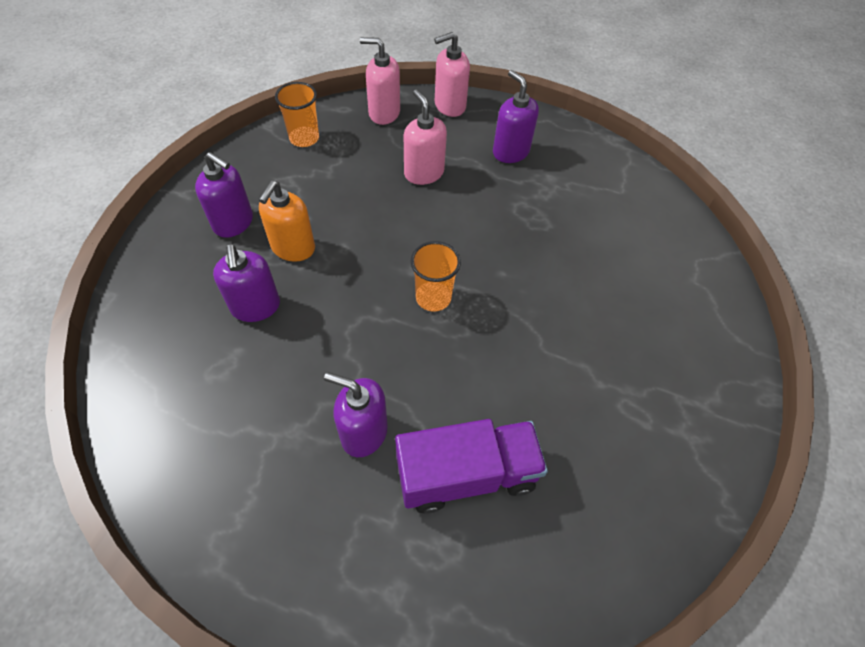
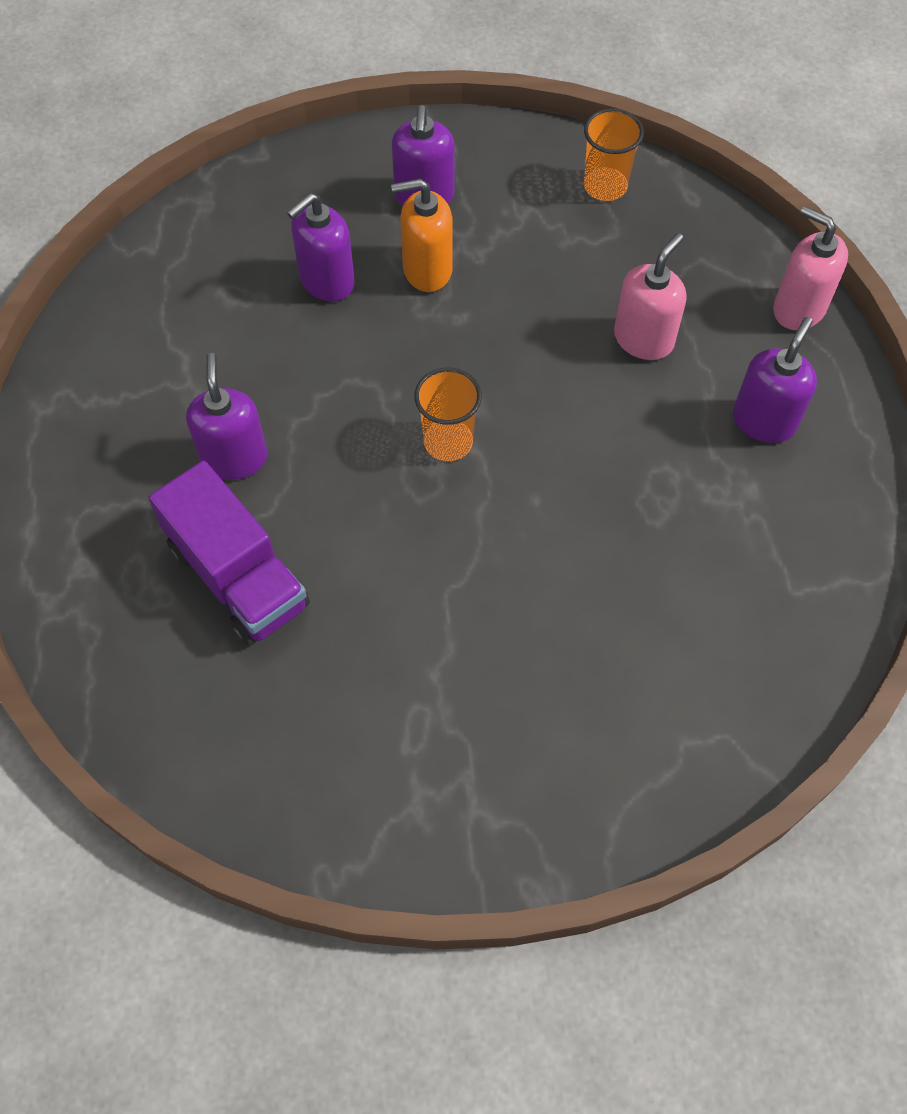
camera: 65 degrees right, 5 degrees up
pink soap dispenser [360,37,400,125] -> none

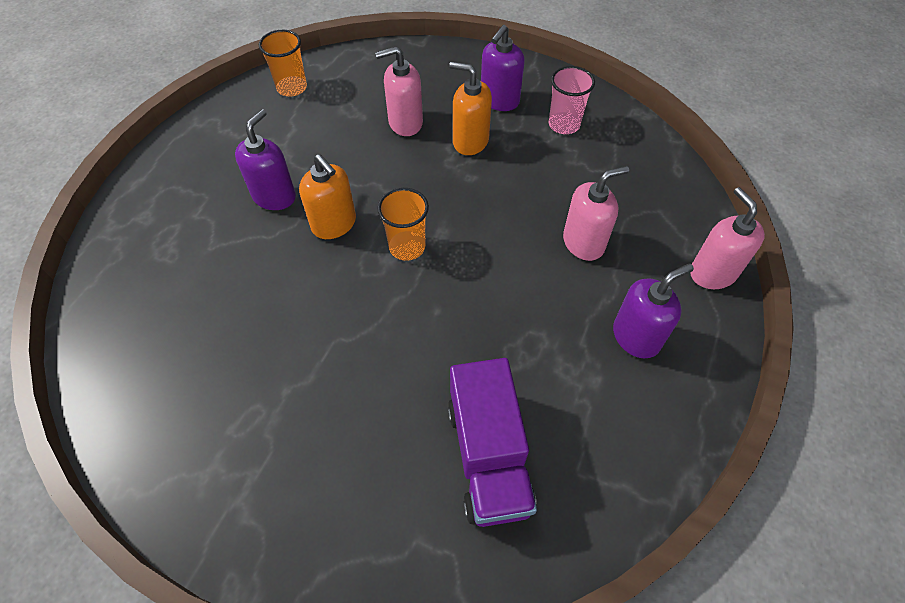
camera: 30 degrees right, 5 degrees down
purple truck [149,461,310,646] -> purple truck moved to [448,358,537,527]
purple soap dispenser [287,193,355,302] -> pink soap dispenser [375,46,423,136]
orange cup [584,108,644,201] -> orange cup moved to [259,30,307,97]
none -> orange soap dispenser [299,154,356,239]
none -> pink cup [549,66,595,134]

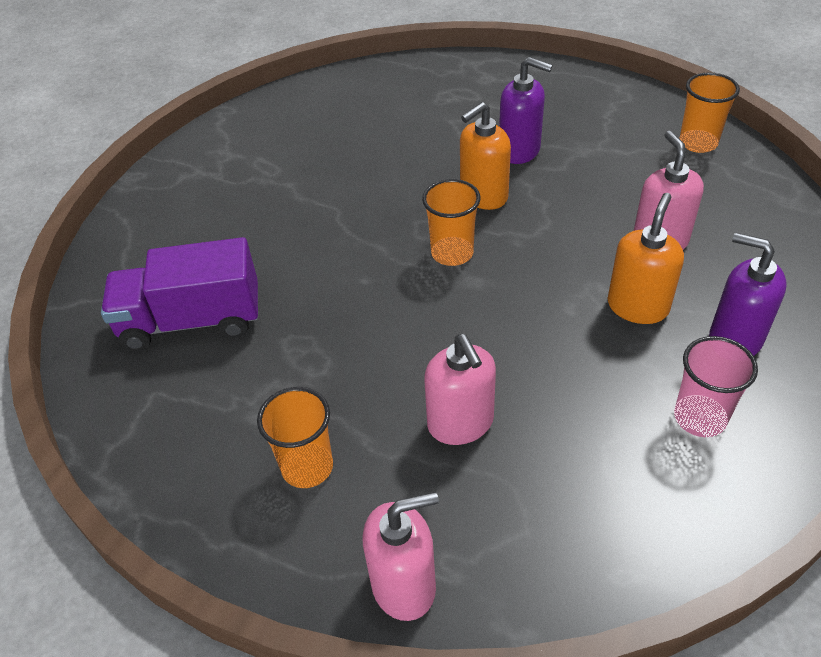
camera: 95 degrees right, 10 degrees down
purple soap dispenser [613,264,694,359] -> orange cup [257,387,333,488]

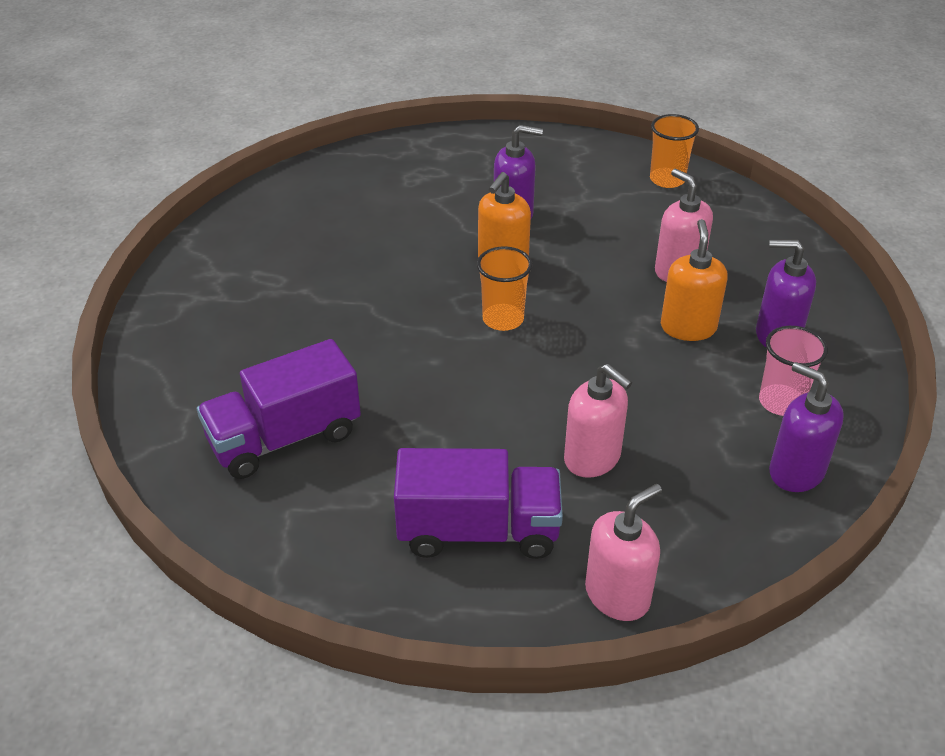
camera: 25 degrees left, 5 degrees down
orange cup [257,387,333,488] -> purple truck [394,448,563,559]
none -> purple soap dispenser [769,362,844,492]

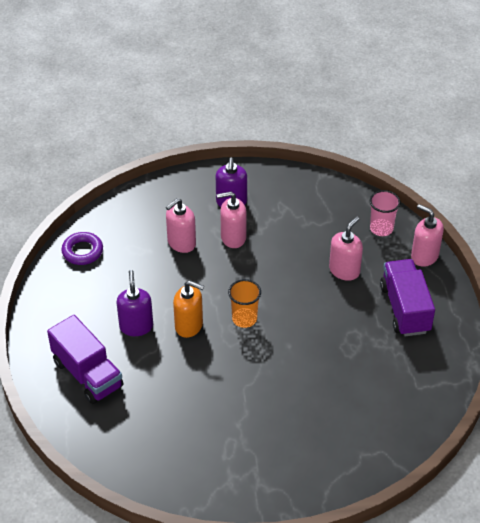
camera: 100 degrees left, 5 degrees up
purple truck [197,339,361,479] -> purple truck moved to [47,315,124,404]
orange cup [650,114,699,188] -> purple ring [61,232,103,265]
orange soap dispenser [661,219,728,341] -> pink soap dispenser [217,192,247,248]
pink cup [759,326,828,416] -> pink cup moved to [370,190,401,236]
purple soap dispenser [769,362,844,492] -> none

